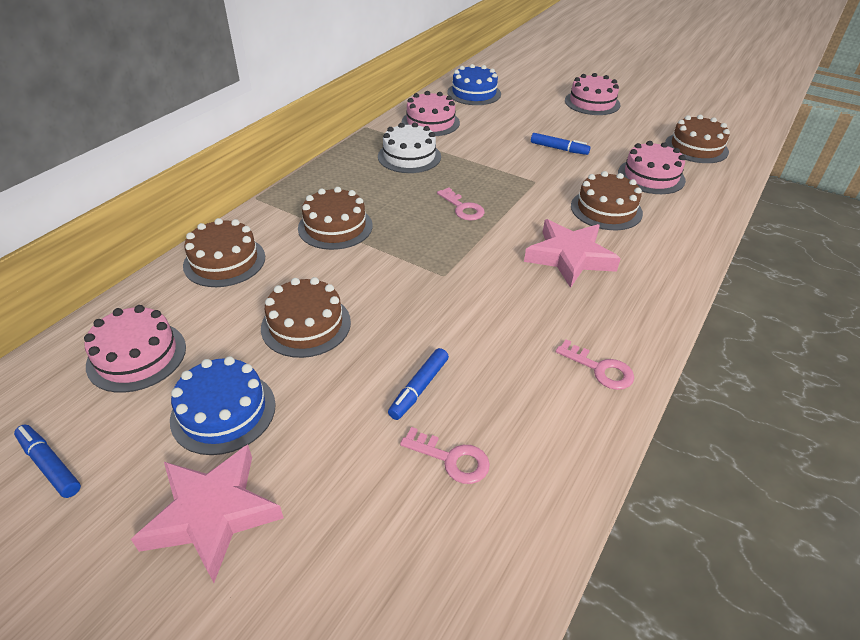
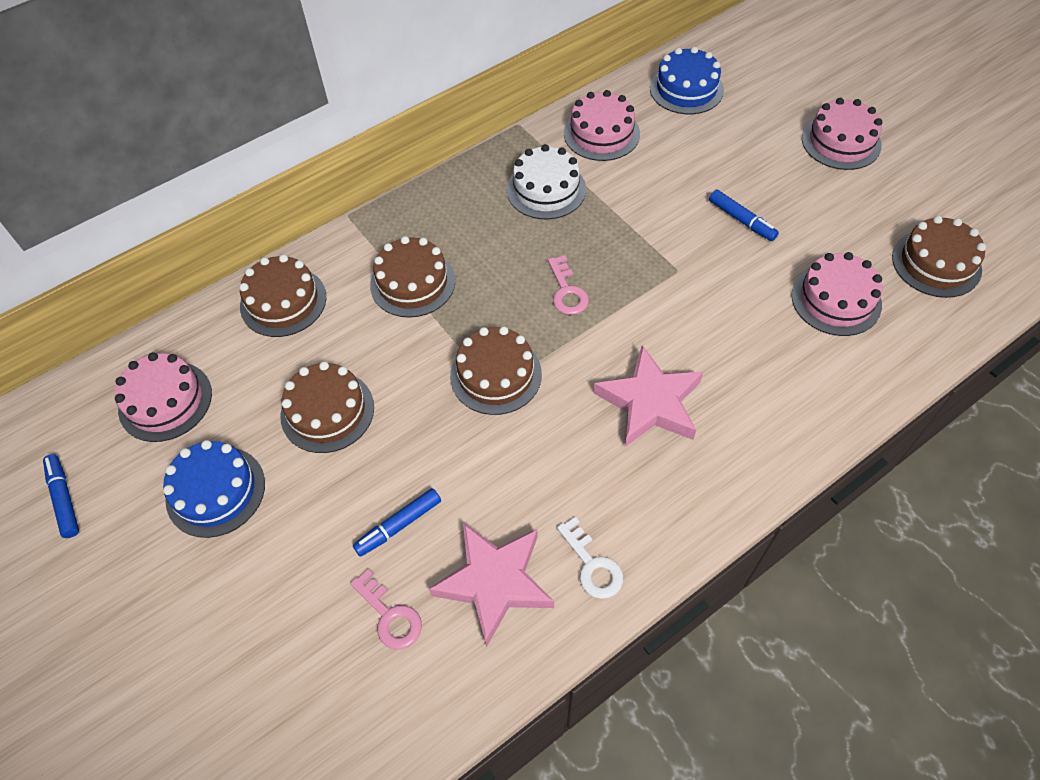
camera: 25 degrees right, 15 degrees up
pink star [131,445,284,583] -> pink star moved to [429,523,554,647]
pink key [556,339,634,390] -> white key [557,517,623,599]
brown cake [571,171,643,230] -> brown cake moved to [450,326,542,415]

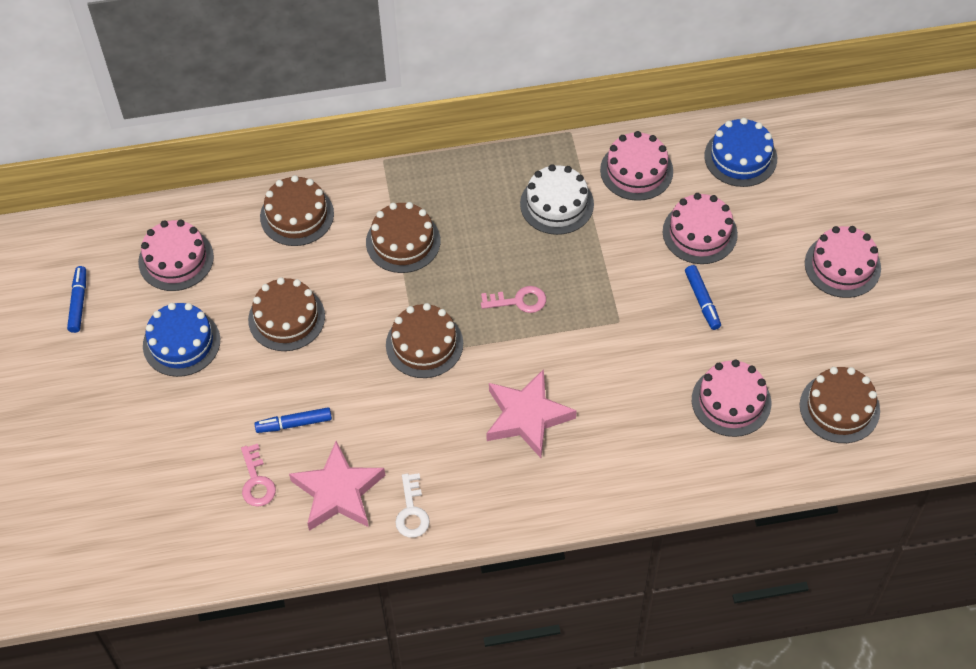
camera: 25 degrees right, 0 degrees up
pink key [548,255,589,315] -> pink key turned 105 degrees counterclockwise [481,286,546,313]
none -> pink cake [662,193,738,264]

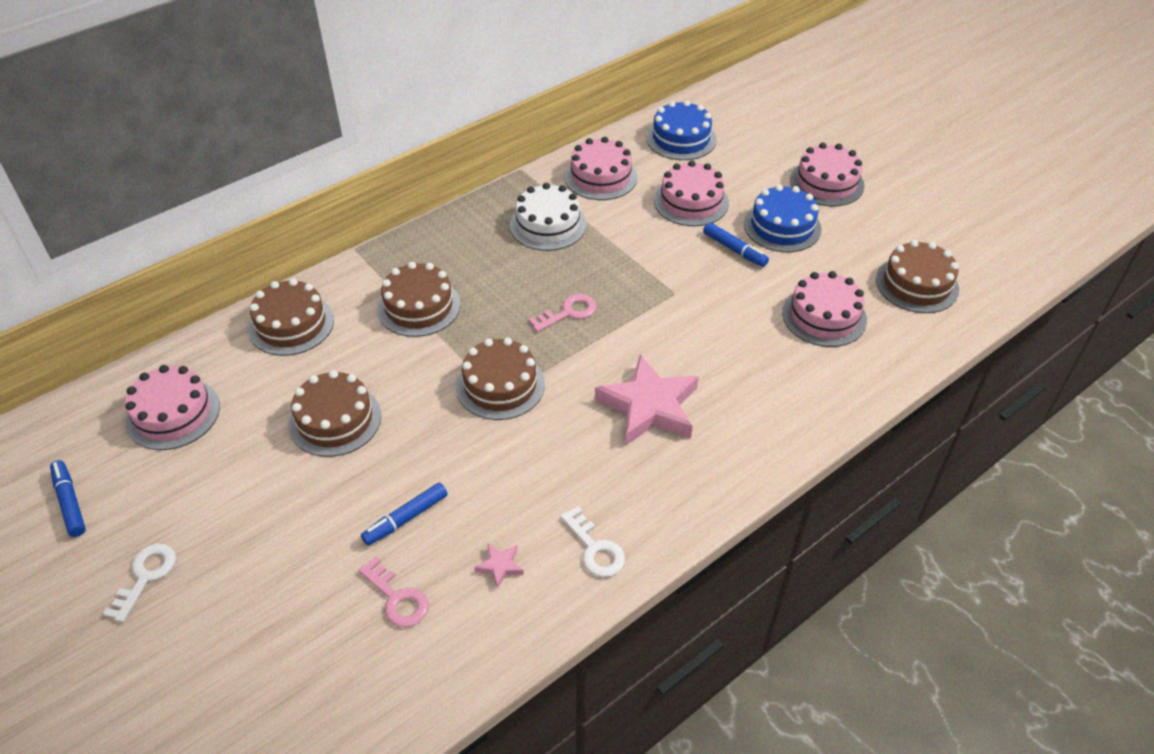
camera: 30 degrees left, 10 degrees down
blue cake [143,303,220,377] -> blue cake moved to [744,184,821,252]
pink star [289,441,385,531] -> pink star [474,543,524,589], size x0.41
none -> white key [103,544,176,622]

